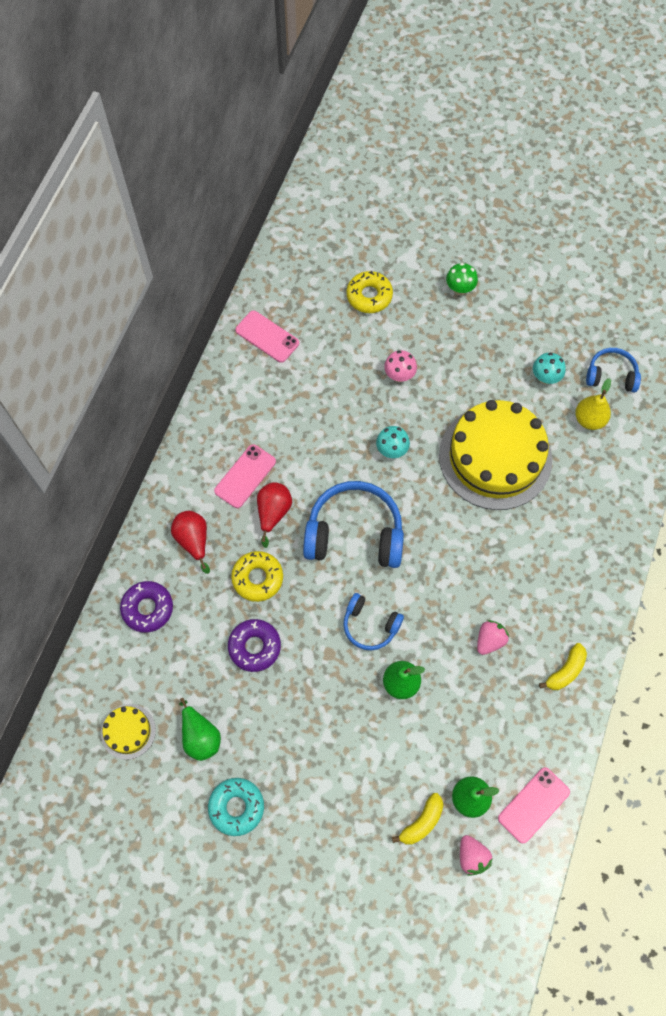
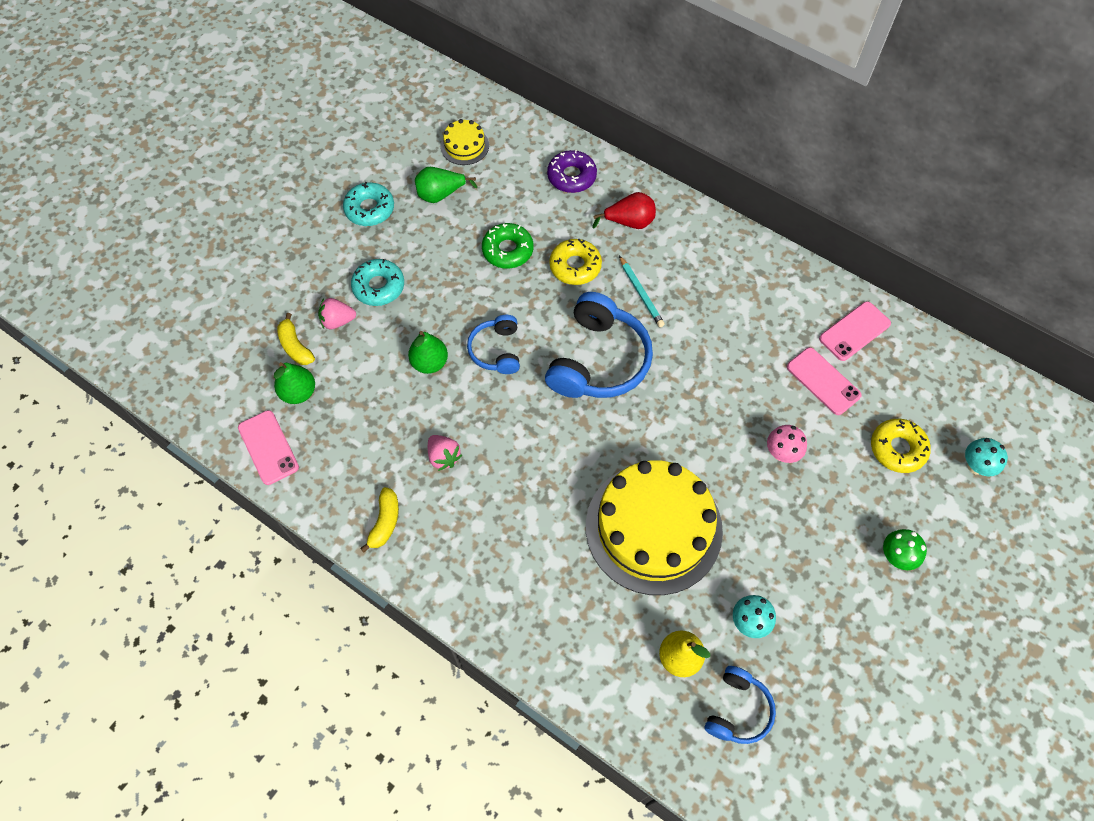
camera: 105 degrees right, 5 degrees down
pink phone [214,444,276,508] -> pink phone moved to [787,347,862,415]
purple donut [228,619,281,672] -> green donut [482,223,533,269]
red pear [257,482,292,548] -> turquoise pencil [619,256,665,327]
blue headphones [343,593,404,650] -> blue headphones turned 45 degrees counterclockwise [467,315,520,374]
turquoise mushroom [376,426,410,458] -> turquoise mushroom moved to [965,438,1008,476]
pink strawberry [460,835,492,876] -> pink strawberry moved to [318,298,356,329]
yellow banana [539,643,587,690] -> yellow banana turned 135 degrees counterclockwise [360,487,399,553]
none -> turquoise donut [351,259,404,306]

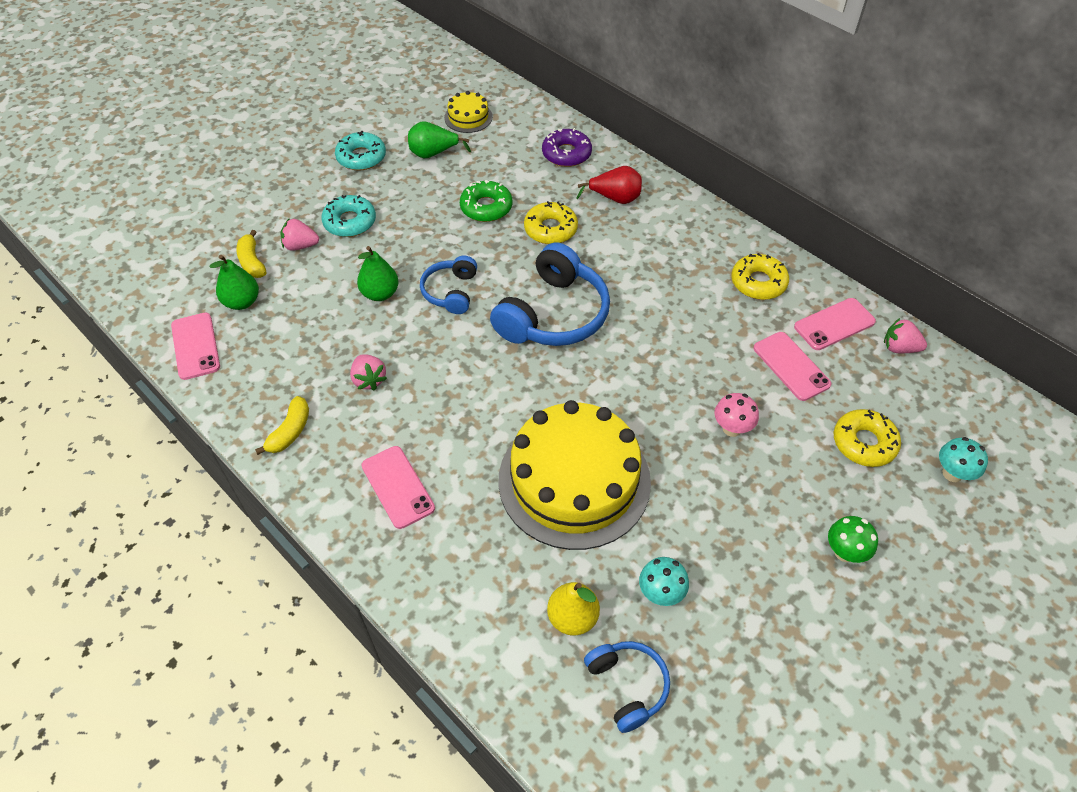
camera: 10 degrees right, 10 degrees down
turquoise pencil [619,256,665,327] -> none
blue headphones [705,666,776,744] -> blue headphones turned 60 degrees counterclockwise [584,641,670,733]
none -> pink phone [361,446,435,529]
none -> yellow donut [731,253,789,300]
none -> pink strawberry [884,318,927,353]

